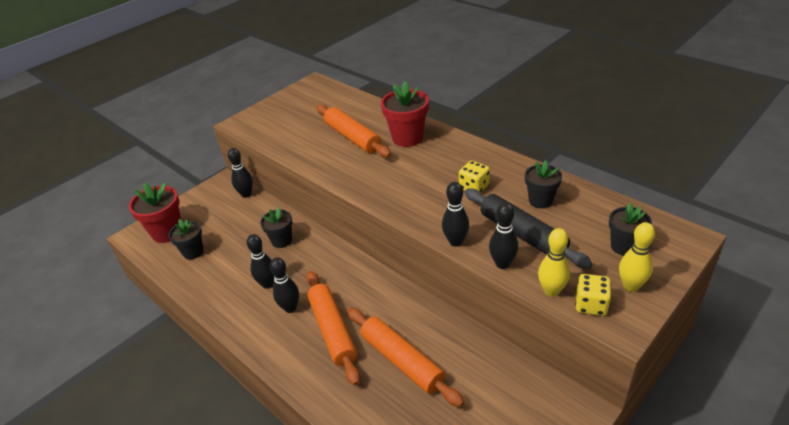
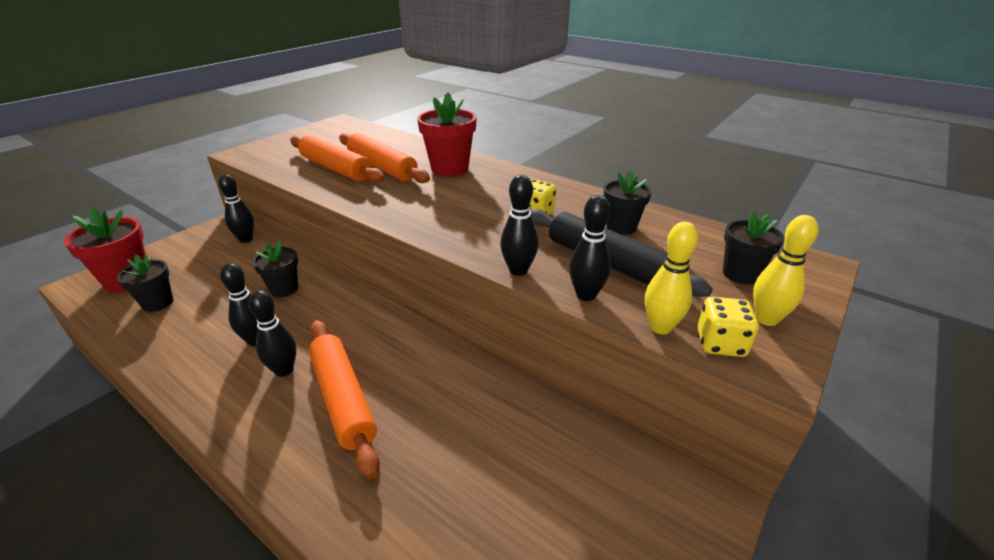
camera: 10 degrees left, 5 degrees down
orange rolling pin [347,308,464,407] -> orange rolling pin moved to [290,135,385,183]

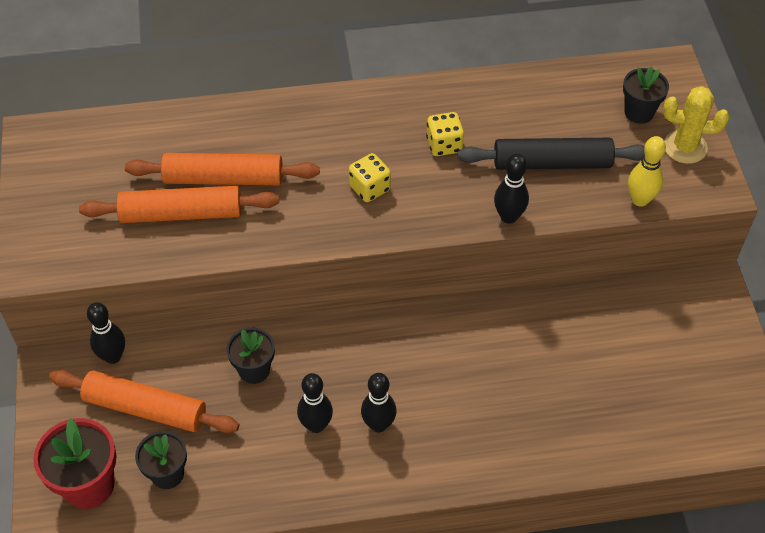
camera: 45 degrees left, 20 degrees up
orange rolling pin [309,320,380,479] -> orange rolling pin moved to [49,370,239,433]
red flower pot [417,93,477,176] -> none
black bowling pin [569,195,611,301] -> none
black flower pot [603,170,652,235] -> none
yellow dice [697,297,759,357] -> yellow dice moved to [349,153,391,202]
yellow bowling pin [753,215,818,326] -> yellow cactus [663,86,729,164]

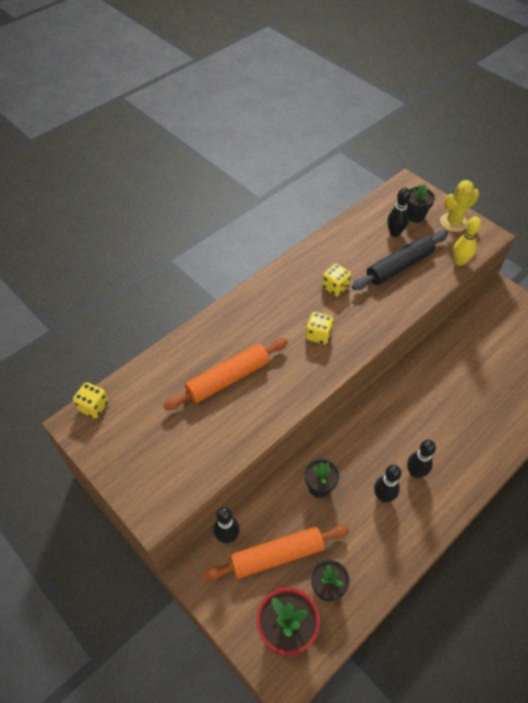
camera: 35 degrees left, 0 degrees up
orange rolling pin [79,186,279,223] -> none
black bowling pin [494,153,529,224] -> black bowling pin moved to [387,188,411,237]
none -> yellow dice [73,382,109,418]

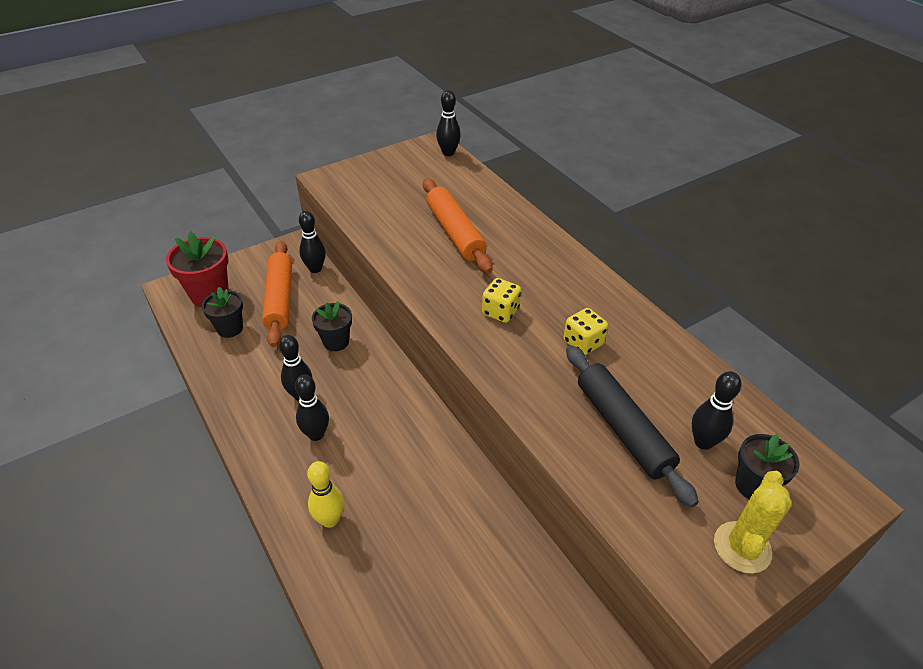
camera: 100 degrees right, 10 degrees down
yellow dice [73,382,109,418] -> black bowling pin [436,90,461,156]
yellow cactus [440,180,479,232] -> yellow cactus turned 45 degrees clockwise [714,471,792,573]
yellow bowling pin [453,217,481,266] -> yellow bowling pin moved to [307,461,345,528]

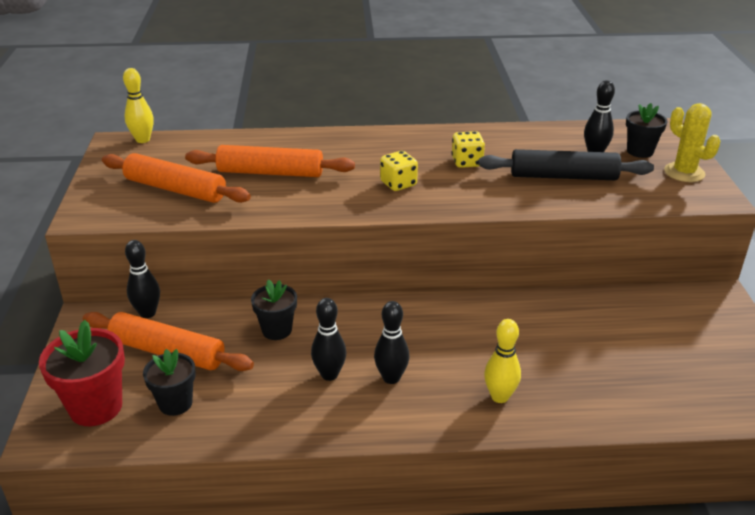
camera: 60 degrees left, 10 degrees down
black bowling pin [436,90,461,156] -> yellow bowling pin [123,68,154,143]
none -> orange rolling pin [102,153,251,203]

